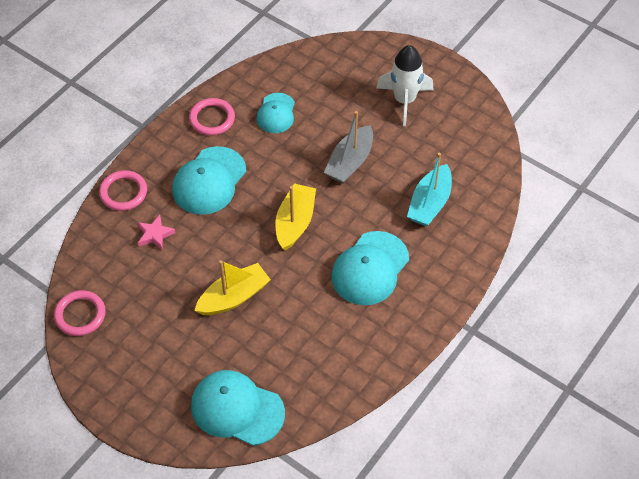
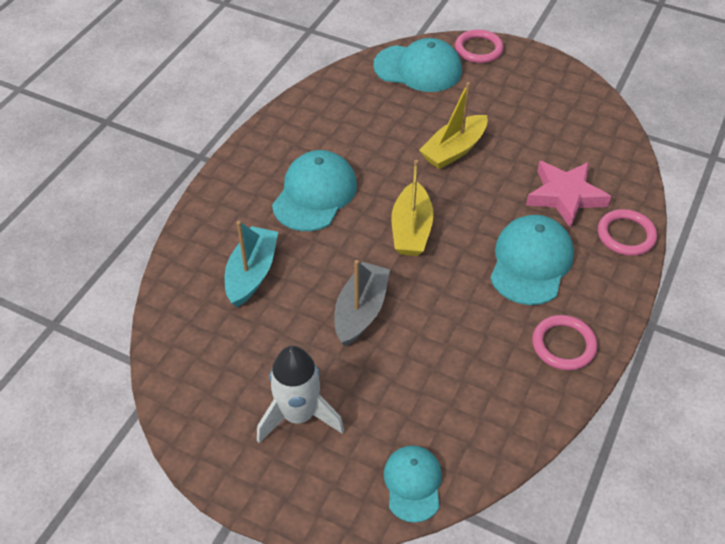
camera: 170 degrees right, 5 degrees down
pink ring [54,290,106,336] -> pink ring moved to [455,29,504,63]
pink star [137,215,176,250] -> pink star [526,161,611,228], size x1.82
turquoise cap [256,93,295,133] -> turquoise cap moved to [384,445,442,523]

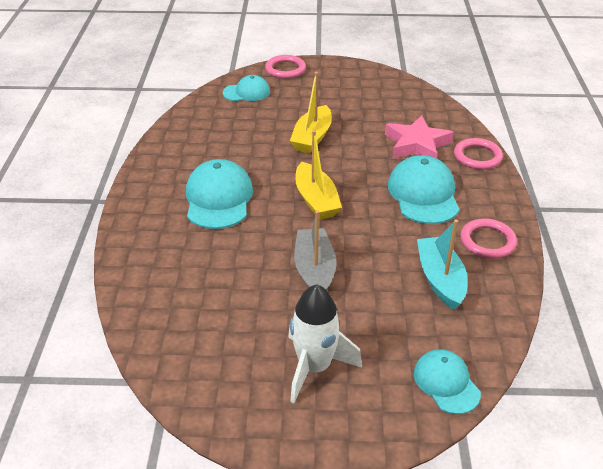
camera: 25 degrees left, 10 degrees down
turquoise boat [225,221,278,307] -> turquoise boat moved to [417,220,468,310]
turquoise cap [373,38,462,92] -> turquoise cap [223,75,270,101], size x0.62

